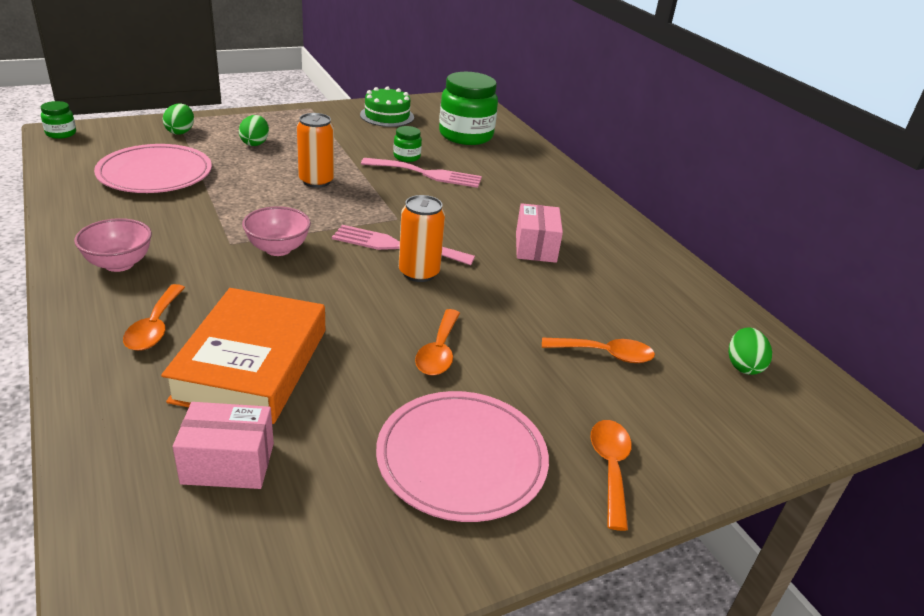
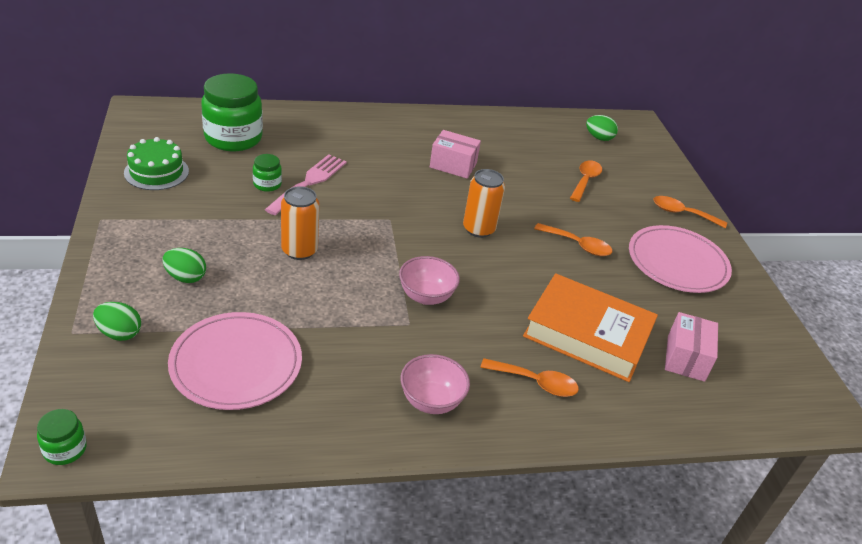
camera: 75 degrees left, 5 degrees up
pink fork [332,225,475,265] -> none

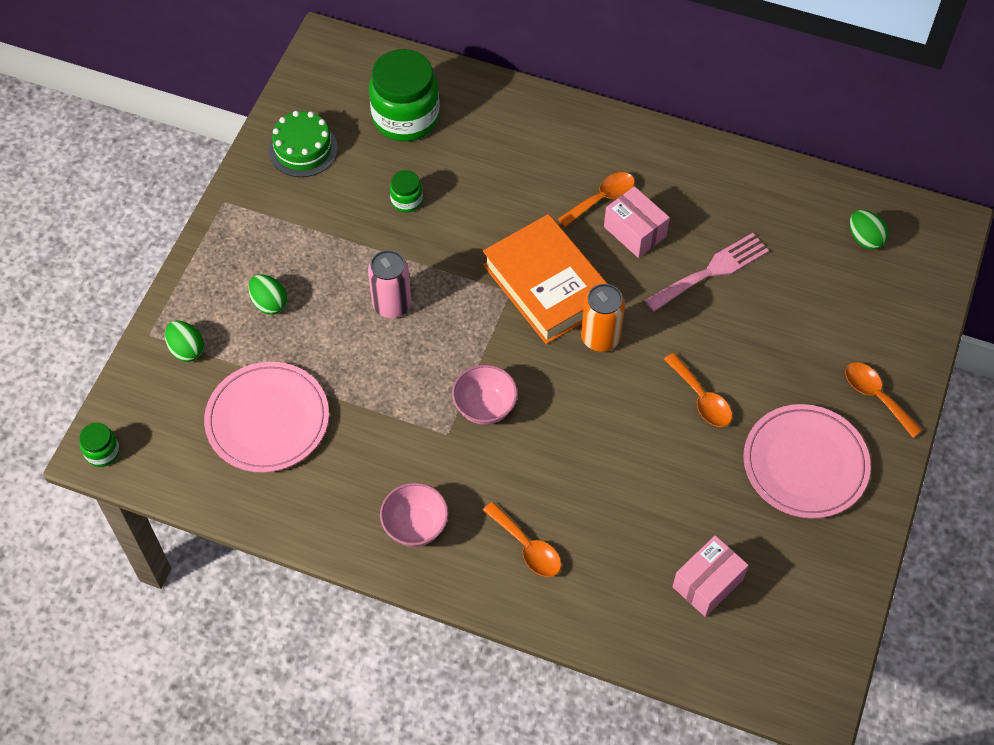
camera: 35 degrees right, 20 degrees up
pink fork [265,154,347,215] -> pink fork moved to [645,233,769,312]
orange can [281,186,319,260] -> pink can [368,250,411,318]
orange book [523,273,658,382] -> orange book moved to [483,214,608,344]
orange spoon [570,160,602,202] -> orange spoon moved to [558,172,635,227]

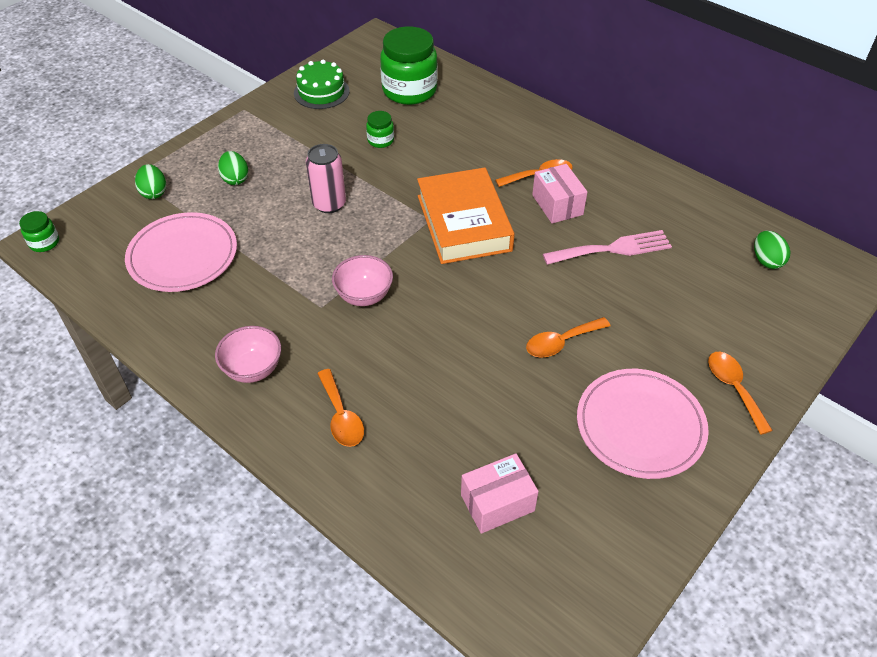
camera: 20 degrees right, 10 degrees down
orange can [581,284,625,352] -> none
orange spoon [664,353,732,427] -> orange spoon turned 75 degrees clockwise [526,317,610,358]

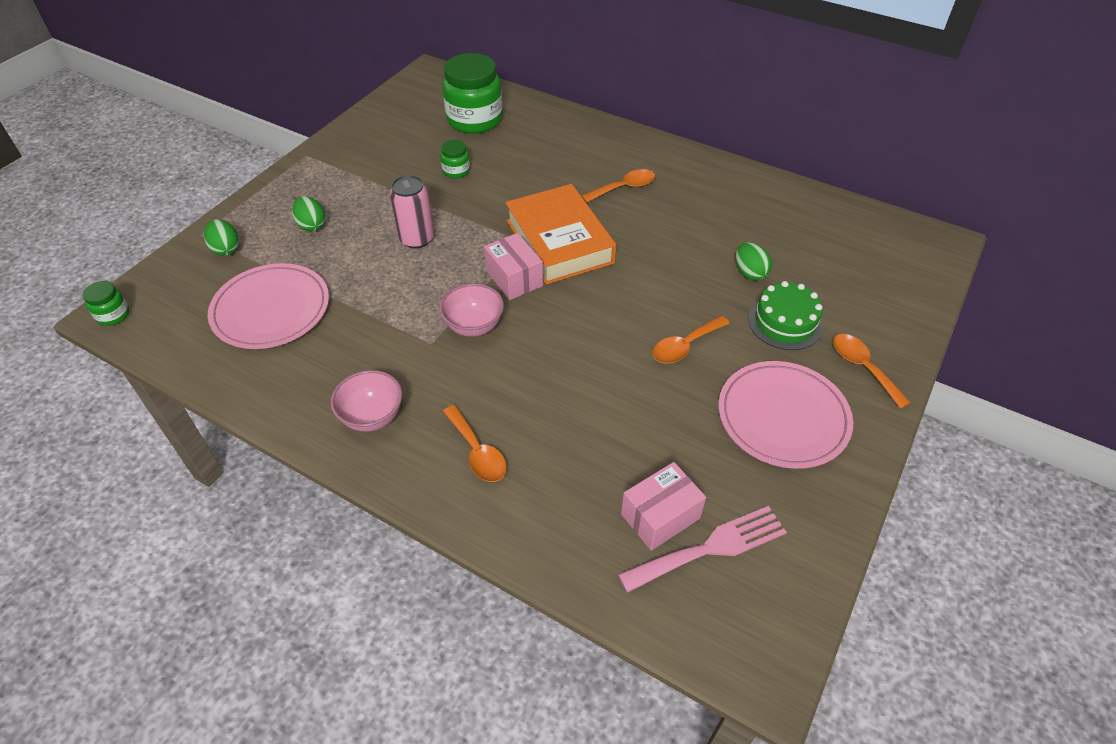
camera: 10 degrees left, 0 degrees up
green cake [294,60,350,109] -> green cake moved to [748,281,823,350]
pink box [532,164,587,224] -> pink box moved to [484,233,543,300]
pink fork [543,230,672,265] -> pink fork moved to [618,506,787,593]
green egg [754,231,790,269] -> green egg moved to [736,242,772,281]

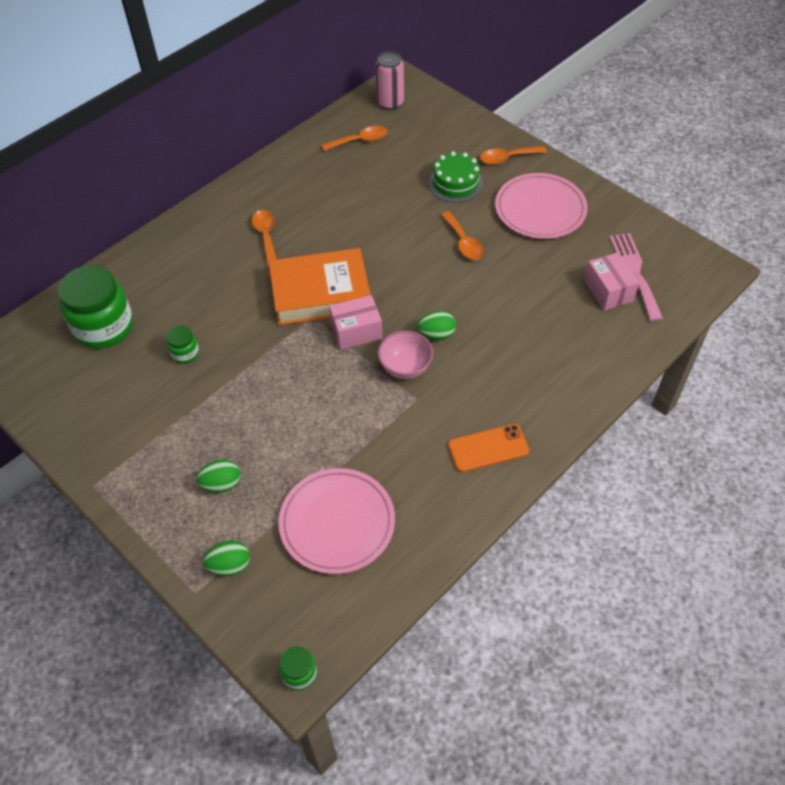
camera: 75 degrees left, 5 degrees up
pink bowl [331,370,402,432] -> orange phone [448,424,529,472]
pink can [390,175,434,249] -> pink can moved to [375,51,404,110]
orange spoon [443,405,507,482] -> orange spoon moved to [322,126,388,151]
green egg [736,242,772,281] -> green egg moved to [417,311,456,340]

